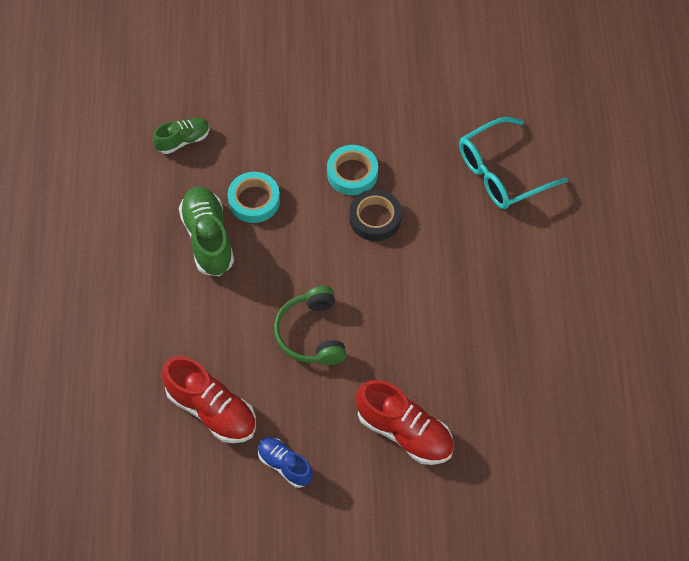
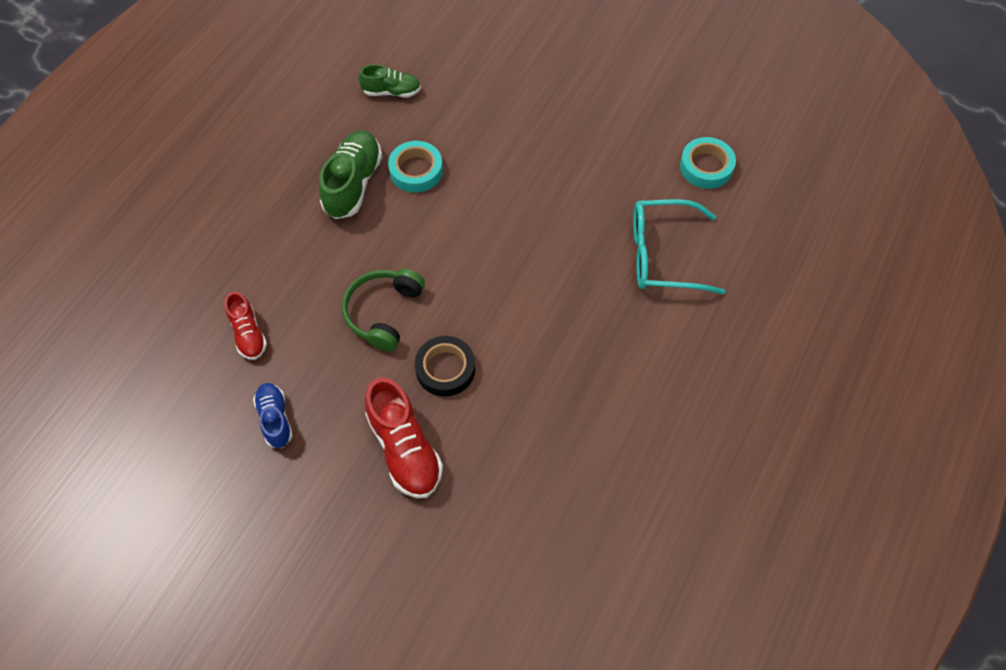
camera: 30 degrees right, 0 degrees up
red shoe [162,356,256,443] -> red shoe [225,292,267,360], size x0.61
turquoise tape [327,145,378,195] -> turquoise tape moved to [680,137,736,189]
black tape [349,189,402,241] -> black tape moved to [415,336,475,397]

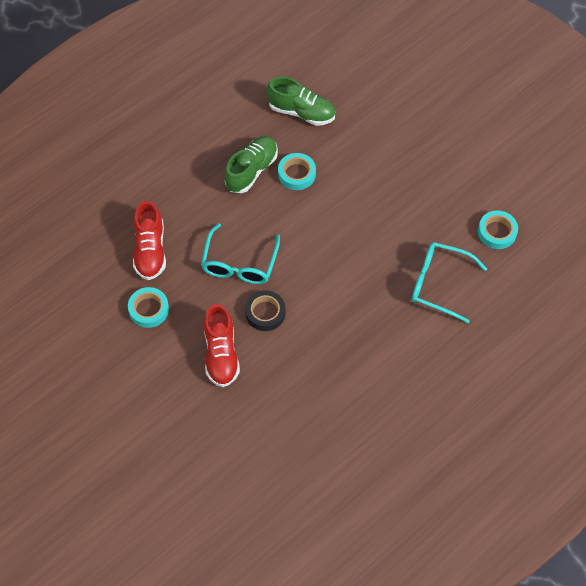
camera: 20 degrees right, 0 degrees up
red shoe [225,292,267,360] -> red shoe [133,201,166,280], size x1.65
blue shoe [253,383,293,448] -> turquoise tape [128,287,169,328]
green headphones [342,269,425,352] -> turquoise glasses [201,223,280,284]
green shoe [358,64,421,97] -> green shoe [266,77,335,126], size x1.65

